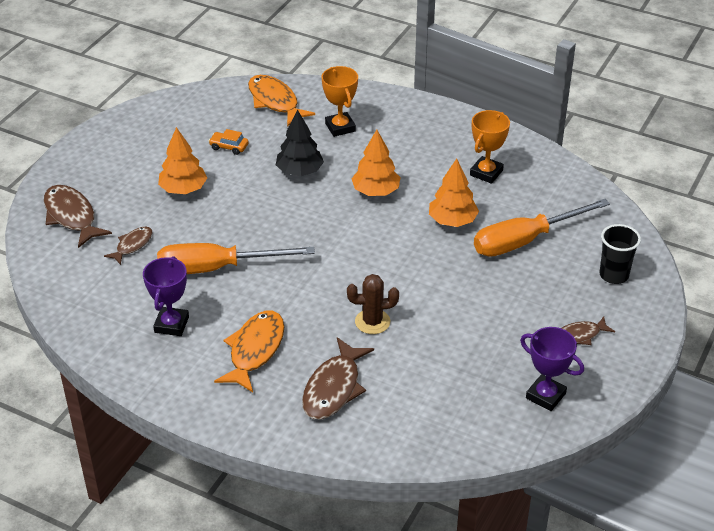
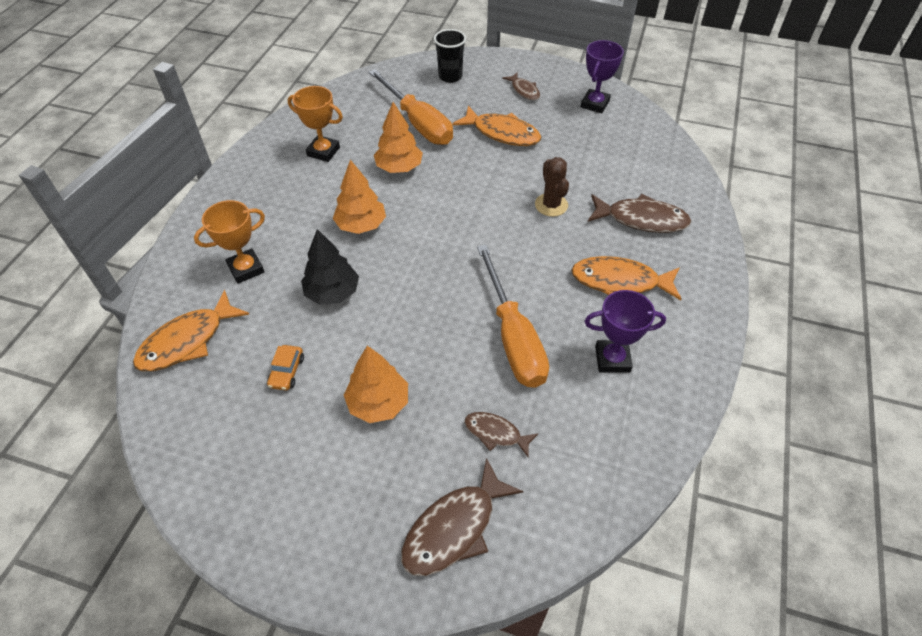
camera: 100 degrees left, 10 degrees up
none -> orange fish [452,105,541,146]

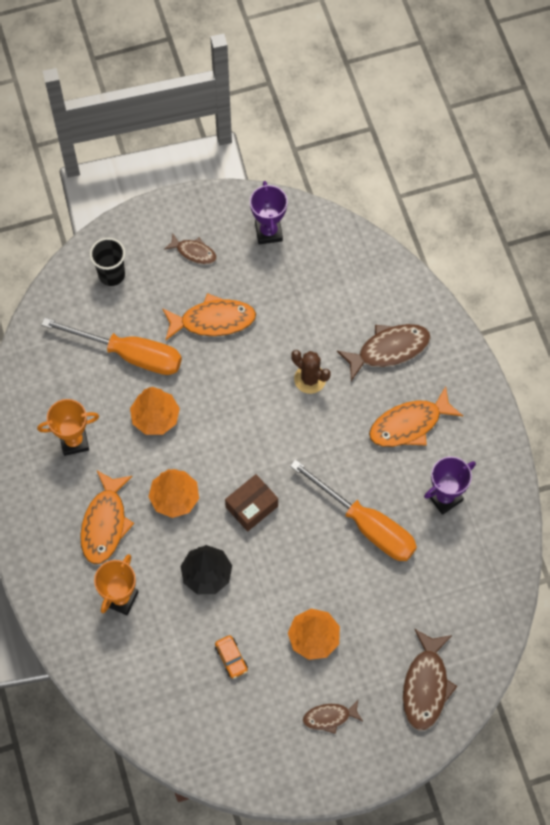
camera: 35 degrees left, 15 degrees up
orange fish [133,290,250,371] -> orange fish moved to [80,471,134,564]
brown fish [464,412,538,457] -> brown fish moved to [303,700,363,734]
none -> brown box [225,474,278,531]

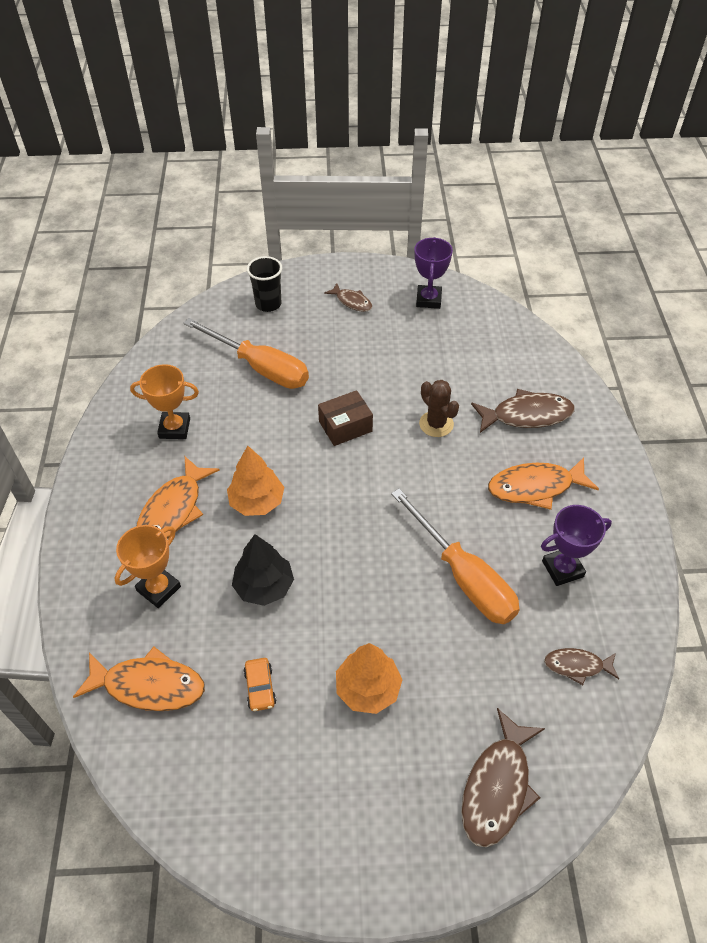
camera: 15 degrees right, 15 degrees down
orange tree [130,387,180,435] -> none
orange fish [162,293,256,341] -> orange fish moved to [73,647,205,711]
brown box [225,474,278,531] -> brown box moved to [318,390,373,446]
brown fish [303,700,363,734] -> brown fish moved to [544,648,619,685]

